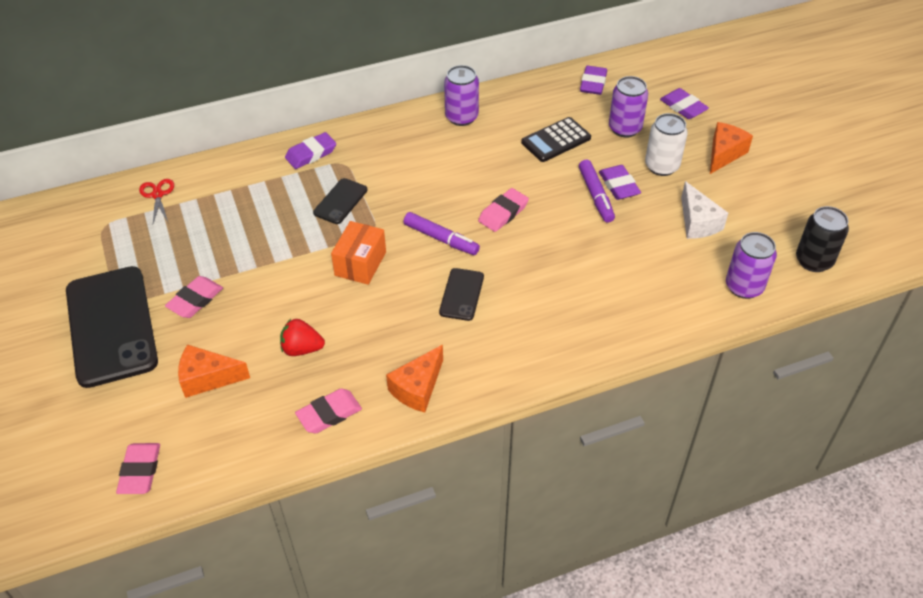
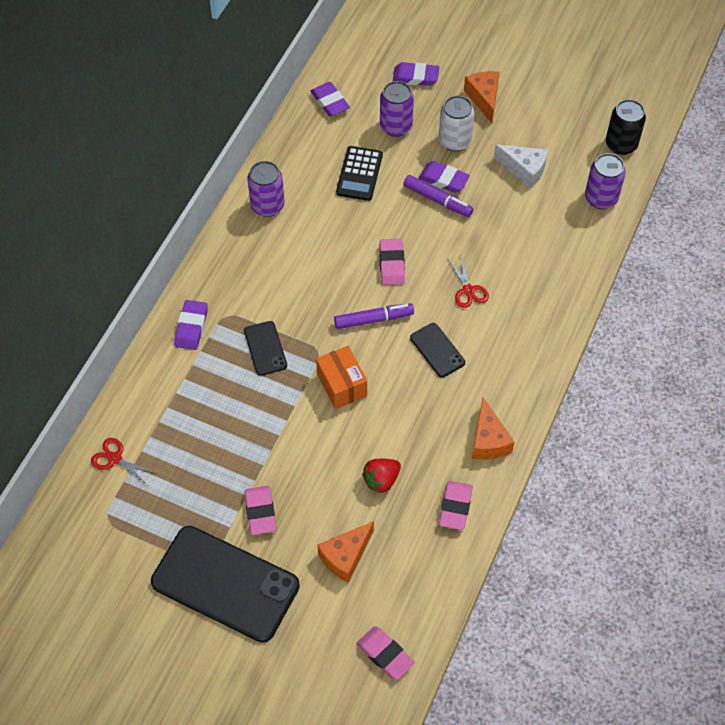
camera: 45 degrees left, 10 degrees up
none -> red scissors [448,256,489,308]

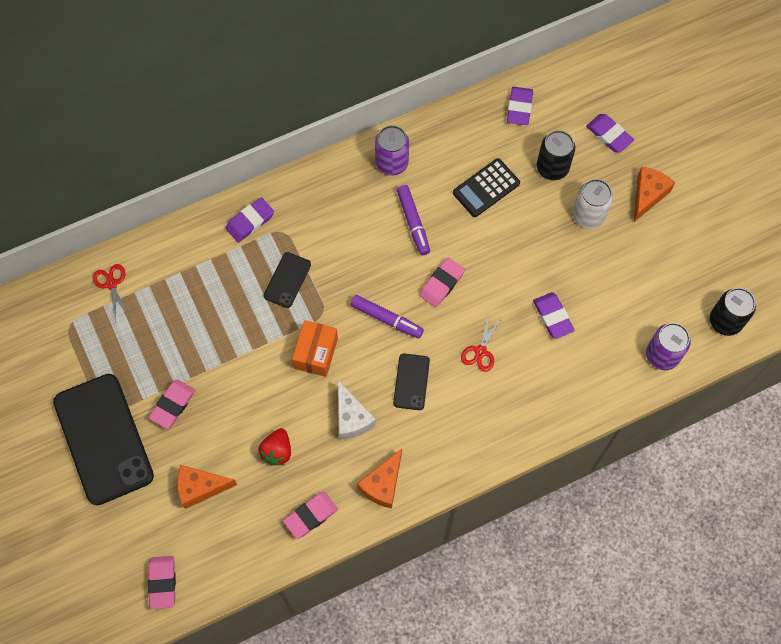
camera: 40 degrees right, 10 degrees up
red strawberry [362,459,401,494] -> red strawberry turned 75 degrees counterclockwise [259,428,291,465]
purple can [380,81,414,137] -> black can [537,130,575,180]
purple marker [403,175,473,217] -> purple marker moved to [397,185,430,255]
purple eraser [419,161,470,193] -> purple eraser moved to [533,292,575,339]
white cheese [494,145,548,189] -> white cheese moved to [338,380,376,439]

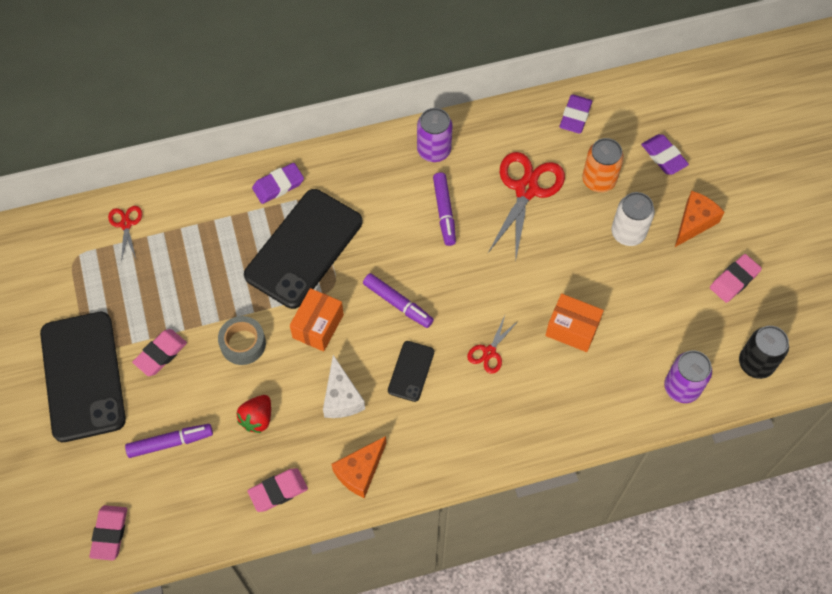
camera: 10 degrees right, 5 degrees down
orange cheese [177,465,237,509] -> purple marker [125,424,213,458]
black phone [264,252,311,308] -> black phone [244,189,362,309], size x2.16
pink eraser [419,258,465,307] -> pink eraser moved to [710,254,762,303]
black calculator [453,158,520,217] -> red scissors [488,152,565,263]
purple eraser [533,292,575,339] -> orange box [545,294,604,352]
black can [537,130,575,180] -> orange can [582,138,624,192]
none -> grey tape [218,316,266,365]

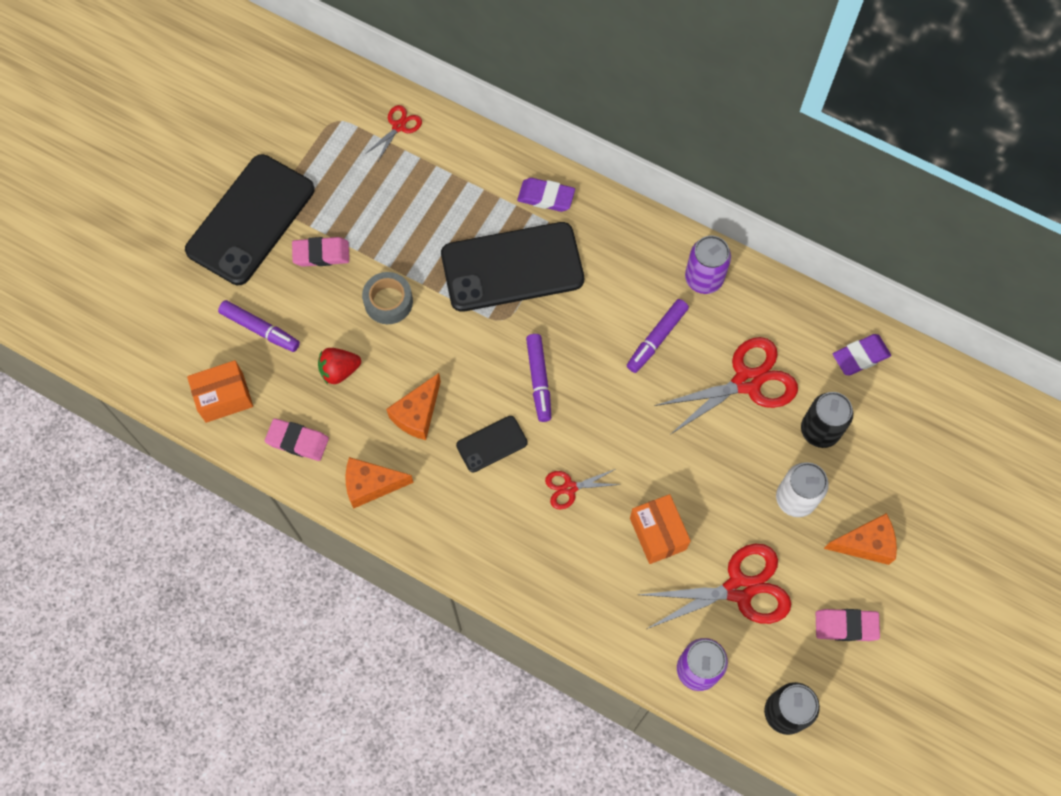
camera: 45 degrees right, 5 degrees up
pink eraser [89,505,127,561] -> none
orange box [290,288,344,352] -> orange box moved to [187,360,253,423]
white cheese [323,355,365,418] -> orange cheese [386,373,441,440]
orange can [582,138,624,192] -> black can [801,392,853,448]
purple eraser [641,134,689,175] -> none
none -> red scissors [638,544,791,629]

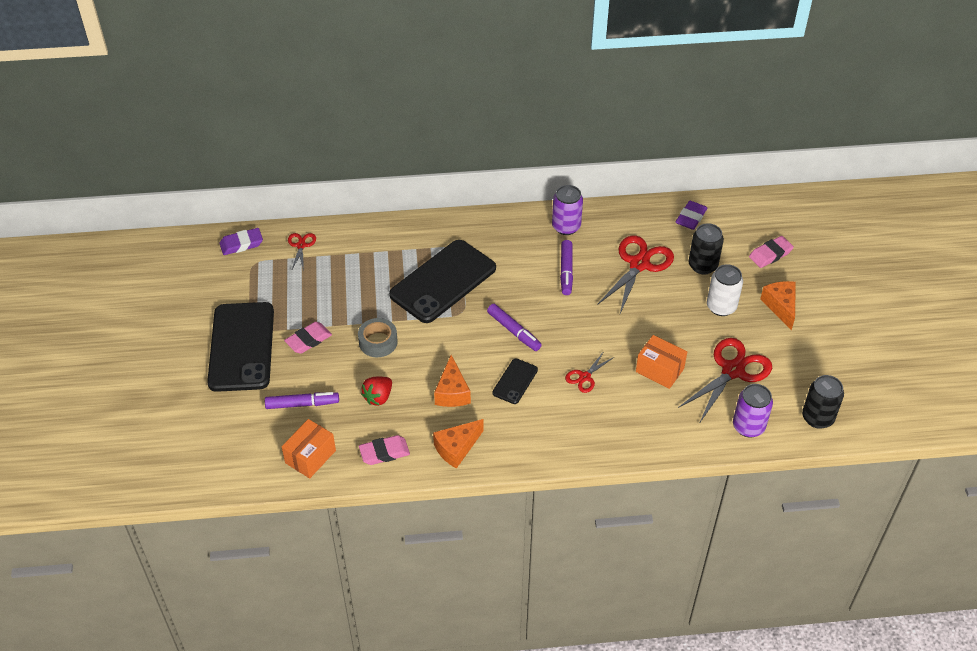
camera: 35 degrees left, 20 degrees down
purple eraser [517,178,575,212] -> purple eraser moved to [219,228,263,255]
pink eraser [816,609,880,641] -> pink eraser moved to [749,236,794,268]
orange cheese [824,513,897,565] -> orange cheese turned 60 degrees counterclockwise [760,281,796,330]

